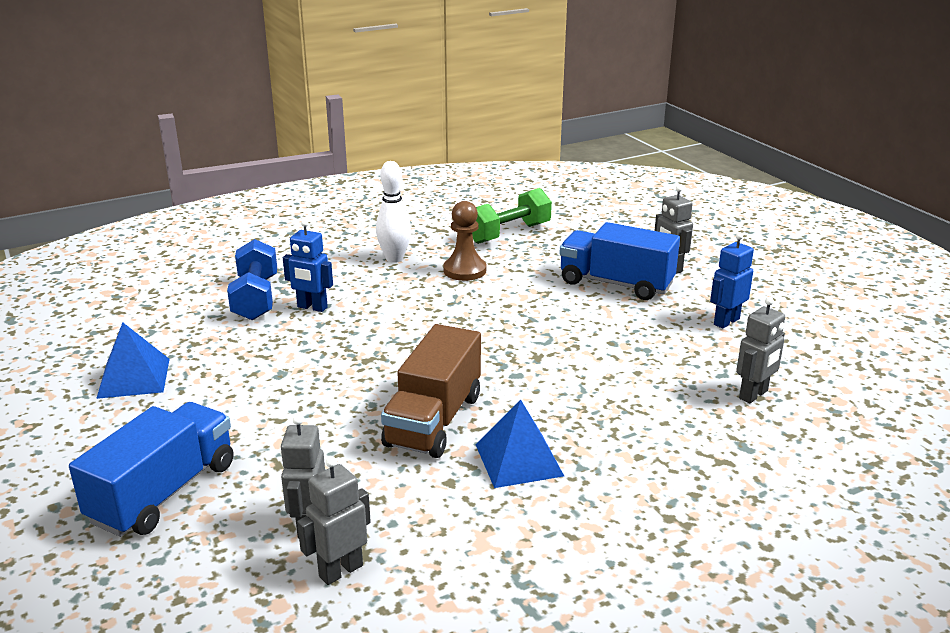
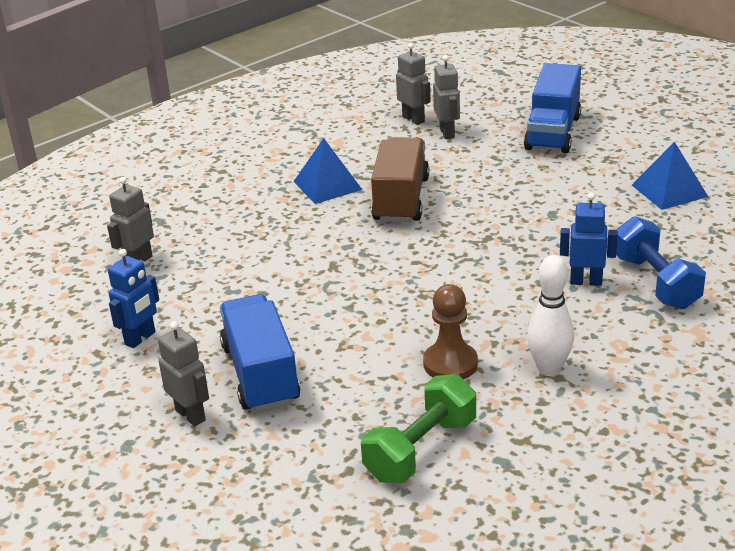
camera: 170 degrees right, 5 degrees up
grey robot [297,456,371,585] -> grey robot turned 75 degrees counterclockwise [396,43,431,125]
blue truck [559,222,680,300] -> blue truck turned 120 degrees counterclockwise [220,294,300,412]

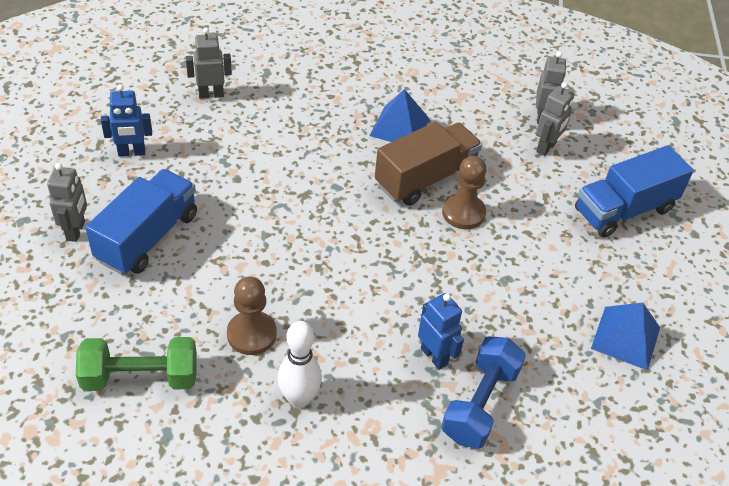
camera: 40 degrees right, 15 degrees up
none -> brown pawn [442,156,486,230]

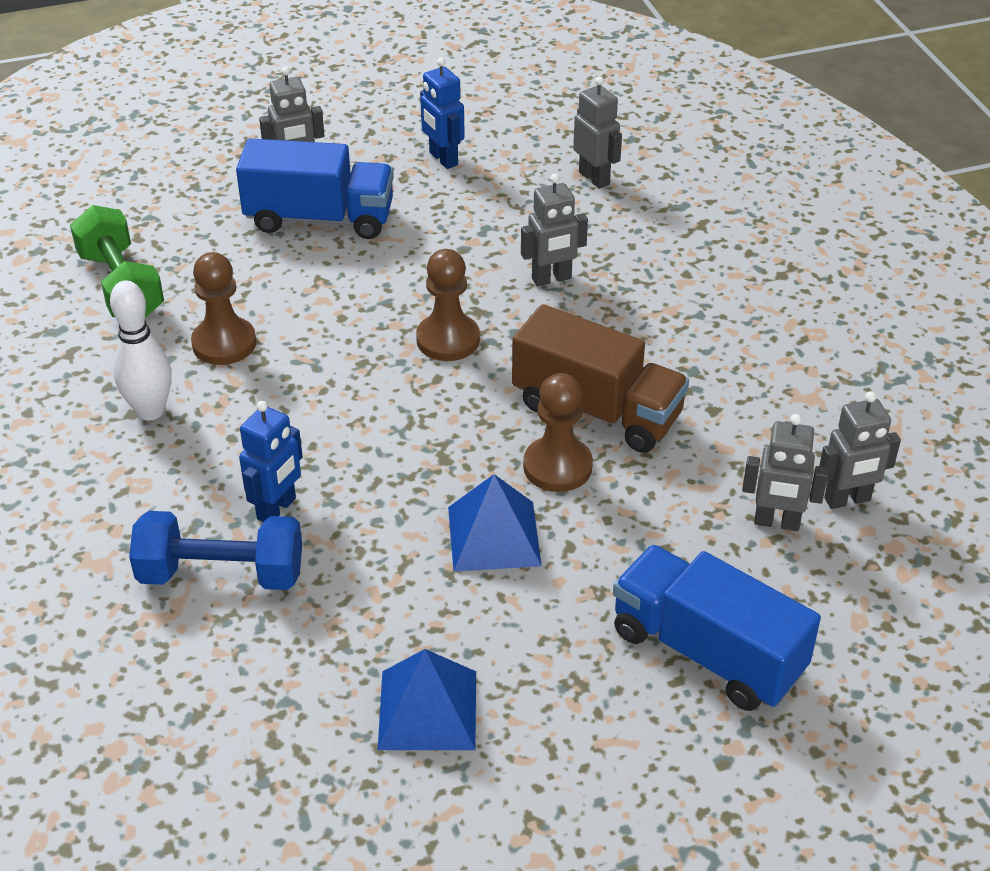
camera: 70 degrees right, 5 degrees down
blue pyramid [369,89,429,142] -> blue pyramid moved to [448,474,542,572]
none -> brown pawn [416,249,480,361]
none -> grey robot [521,174,588,286]

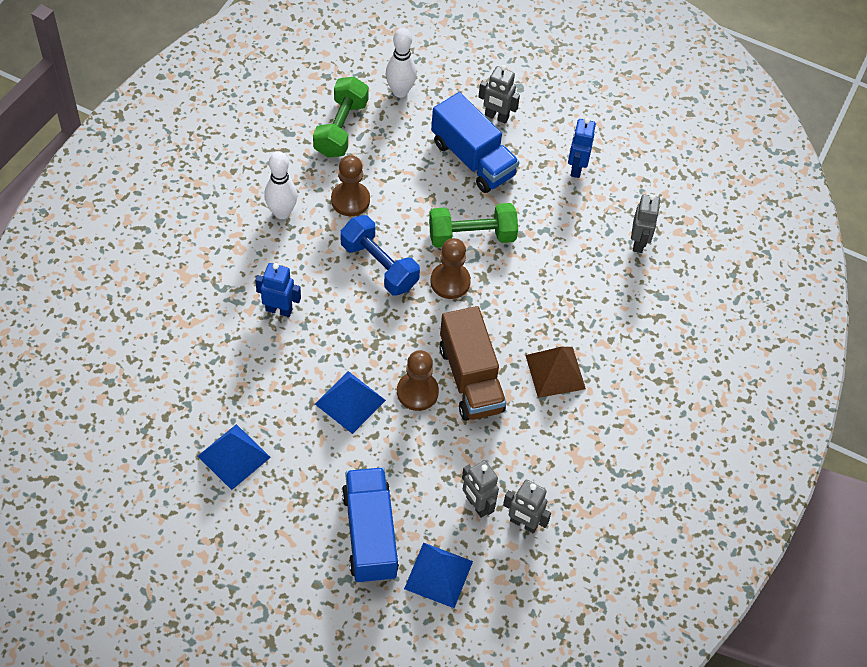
camera: 40 degrees right, 15 degrees up
blue dumbbell [129,511,302,590] -> blue dumbbell moved to [341,215,420,296]
blue robot [239,401,303,522] -> blue robot turned 150 degrees counterclockwise [255,263,301,317]
grey robot [521,174,588,286] -> none
none -> white bowling pin [386,28,417,98]
none -> blue pyramid [404,542,473,608]
none -> green dumbbell [429,203,518,248]
none -> brown pyramid [525,347,586,398]

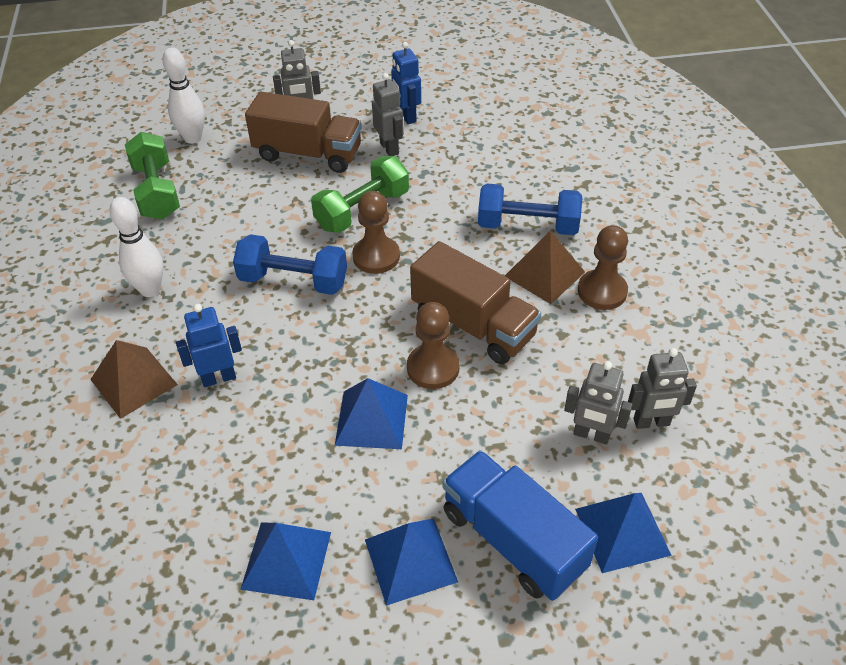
camera: 30 degrees left, 10 degrees down
brown pawn [331,155,370,216] -> brown pawn moved to [578,225,628,310]
blue truck [431,92,519,193] -> brown truck [245,92,362,173]
grey robot [631,194,661,253] -> grey robot moved to [372,73,404,156]
none -> brown pyramid [90,340,178,419]
none -> blue pyramid [365,518,458,606]
none -> blue dumbbell [478,183,582,235]

